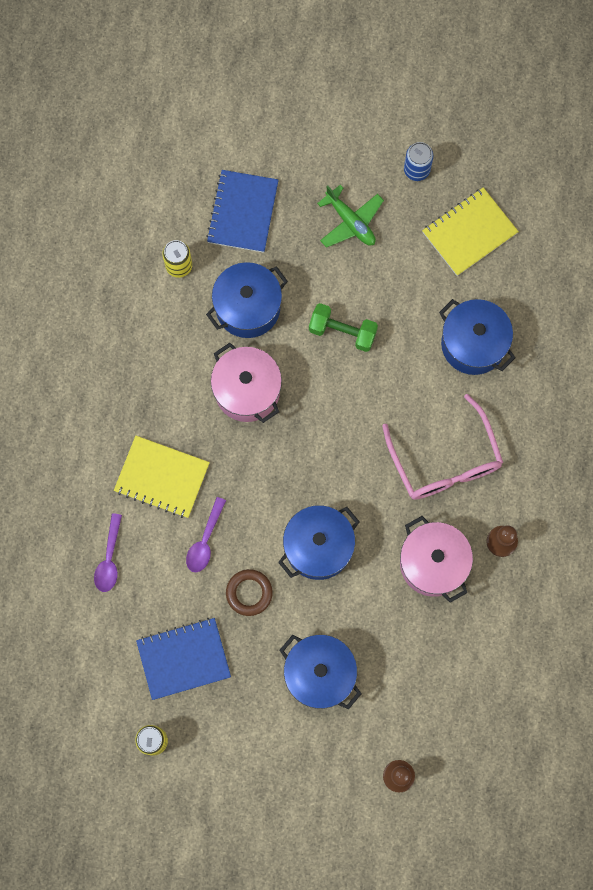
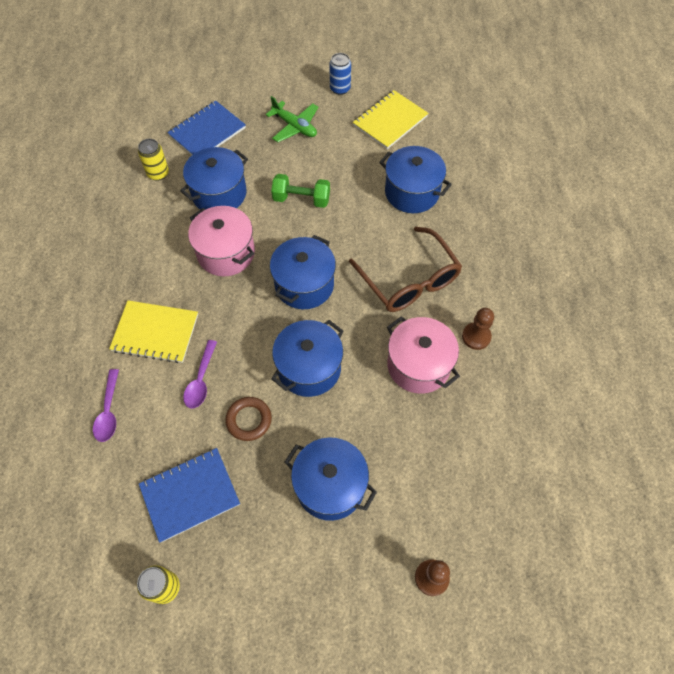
camera: 10 degrees left, 15 degrees down
blue notebook [206,170,279,253] -> blue notebook turned 45 degrees clockwise [167,101,246,155]
pink glasses [382,394,503,500] -> brown glasses [349,227,462,312]
none -> blue pot [270,235,336,309]

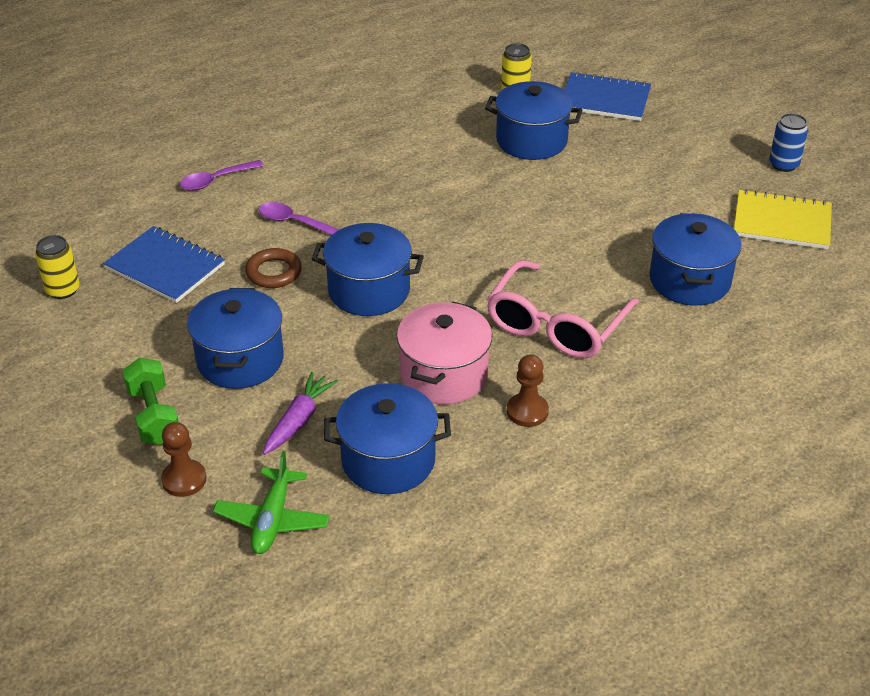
camera: 60 degrees right, 20 degrees down
yellow notebook [109,300,198,363] -> none
purple spoon [183,340,217,408] -> purple spoon turned 45 degrees clockwise [259,202,340,235]
pink pot [188,206,255,276] -> none
green plane [266,96,318,142] -> green plane moved to [213,451,330,554]
blue pot [270,235,336,309] -> blue pot moved to [324,383,451,494]
green dumbbell [271,174,330,208] -> green dumbbell moved to [122,358,179,445]
brown glasses [349,227,462,312] -> pink glasses [487,260,639,358]
none -> purple carrot [263,372,338,455]

